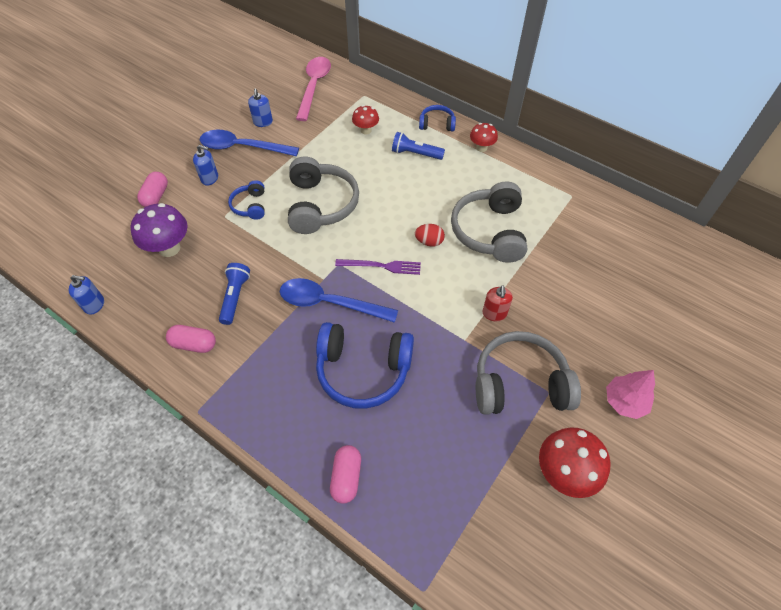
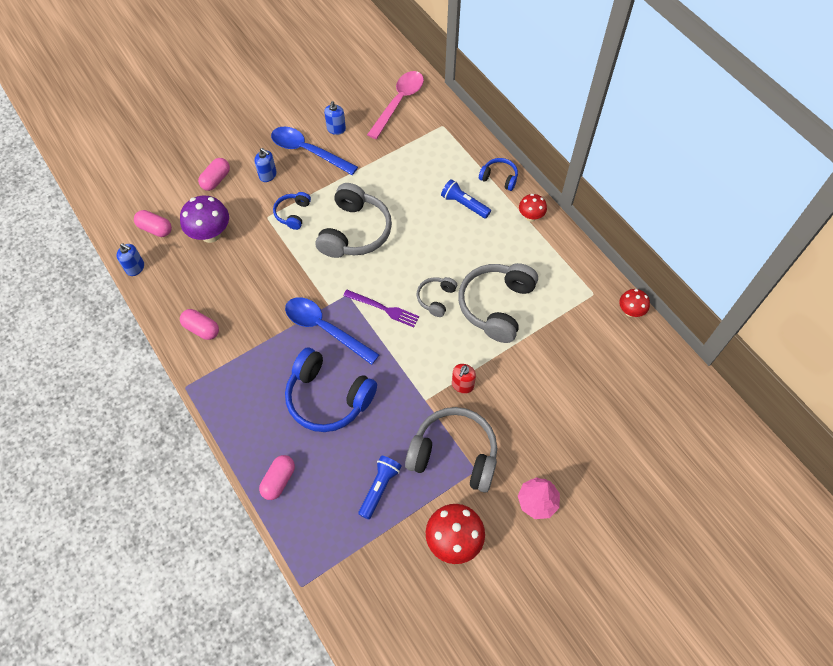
camera: 20 degrees right, 5 degrees up
blue flashlight [219,263,250,325] -> blue flashlight moved to [358,456,402,520]
red mushroom [352,105,379,135] -> red mushroom moved to [619,289,650,317]
red egg [415,224,445,247] -> grey headphones [417,277,457,317]
none -> pink capsule [134,210,172,237]

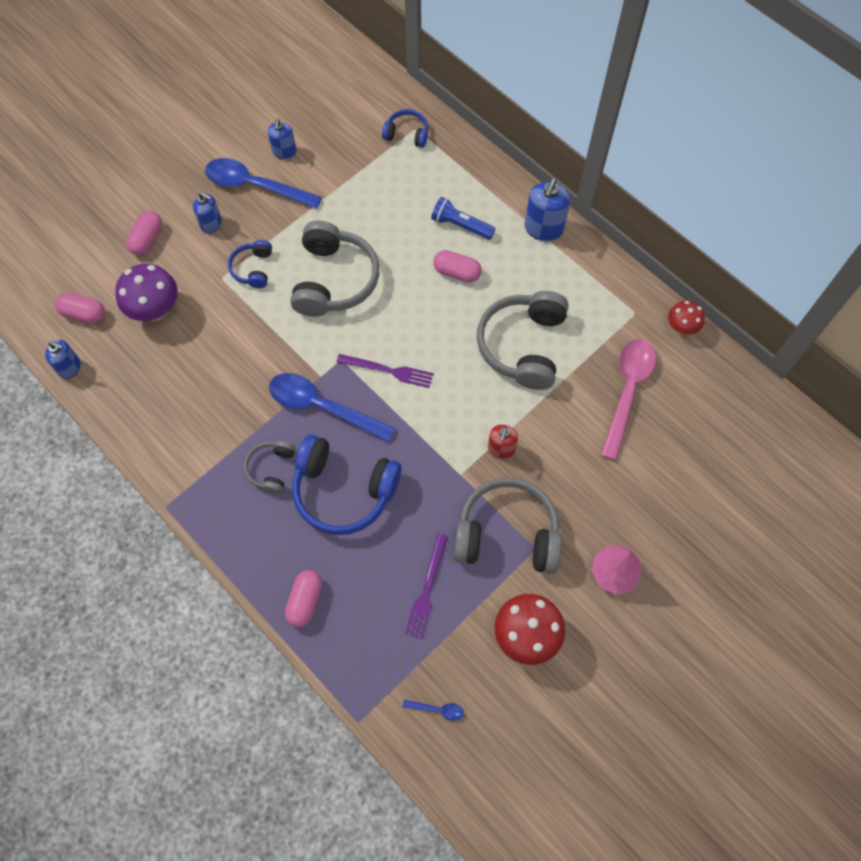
camera: 10 degrees left, 5 degrees up
pink capsule [180,309,219,340] -> pink capsule moved to [433,250,482,283]
blue flashlight [358,456,402,520] -> purple fork [405,533,448,639]
pink spoon [367,71,424,139] -> pink spoon moved to [600,339,656,461]
grey headphones [417,277,457,317] -> grey headphones moved to [244,441,295,494]
blue headphones [479,158,518,191] -> blue headphones moved to [382,109,428,148]
red mushroom [519,194,547,222] -> blue soap dispenser [525,178,570,242]
none -> blue spoon [403,700,464,721]

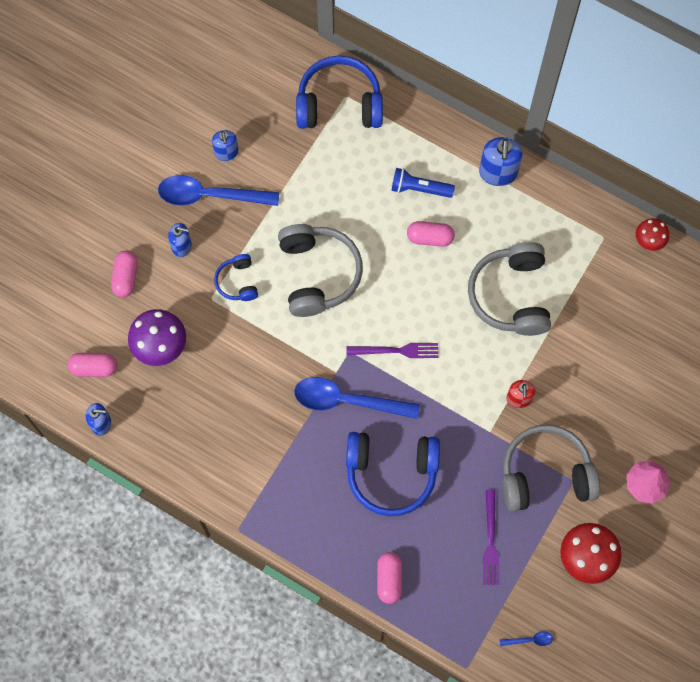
camera: 15 degrees left, 5 degrees up
grey headphones [244,441,295,494] -> none
blue headphones [382,109,428,148] -> blue headphones [296,56,383,129], size x1.96
pink spoon [600,339,656,461] -> none

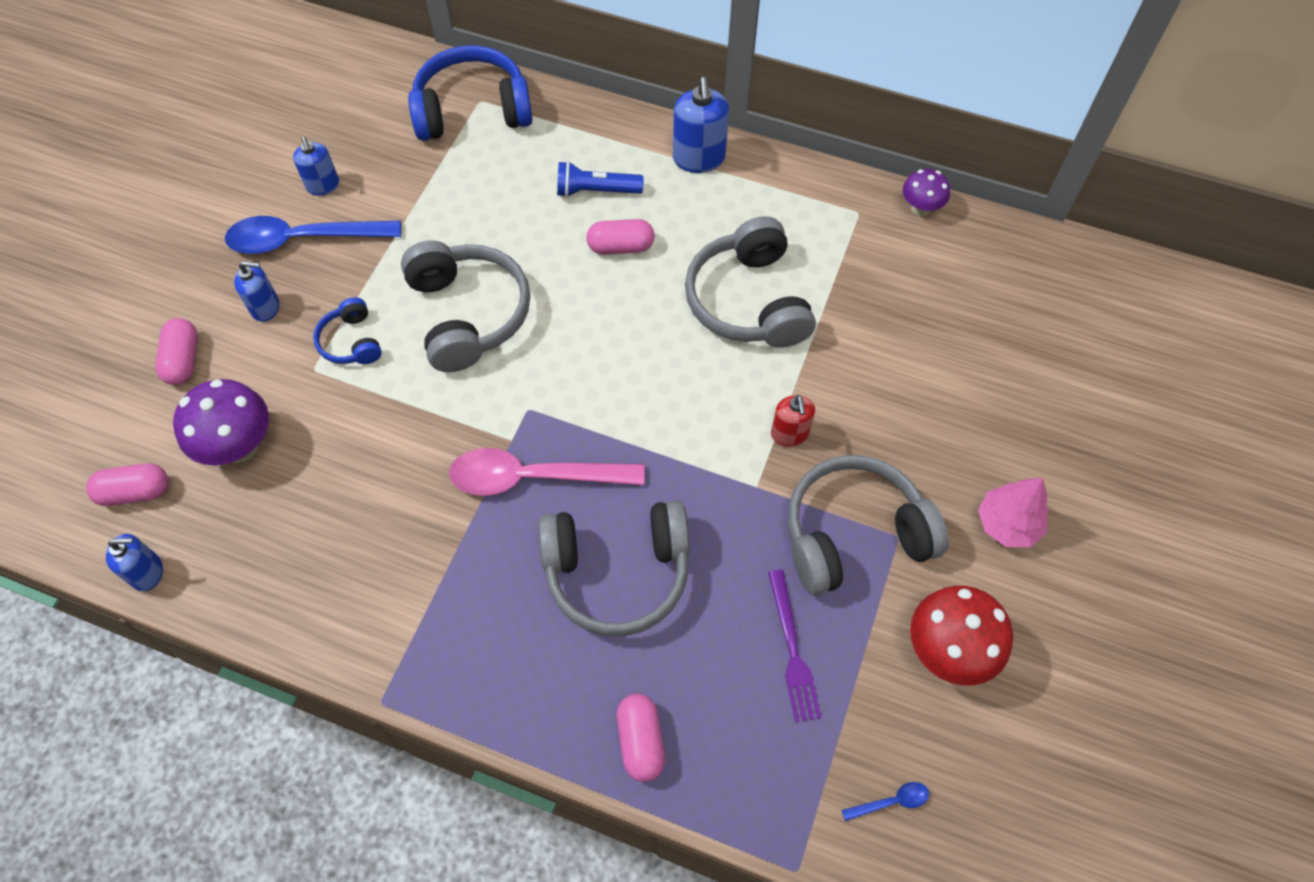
camera: 10 degrees left, 10 degrees down
blue spoon [294,377,420,419] -> pink spoon [449,448,645,496]
purple fork [346,343,438,358] -> none
blue headphones [346,432,440,516] -> grey headphones [538,501,690,636]
red mushroom [636,218,669,251] -> purple mushroom [903,169,950,216]

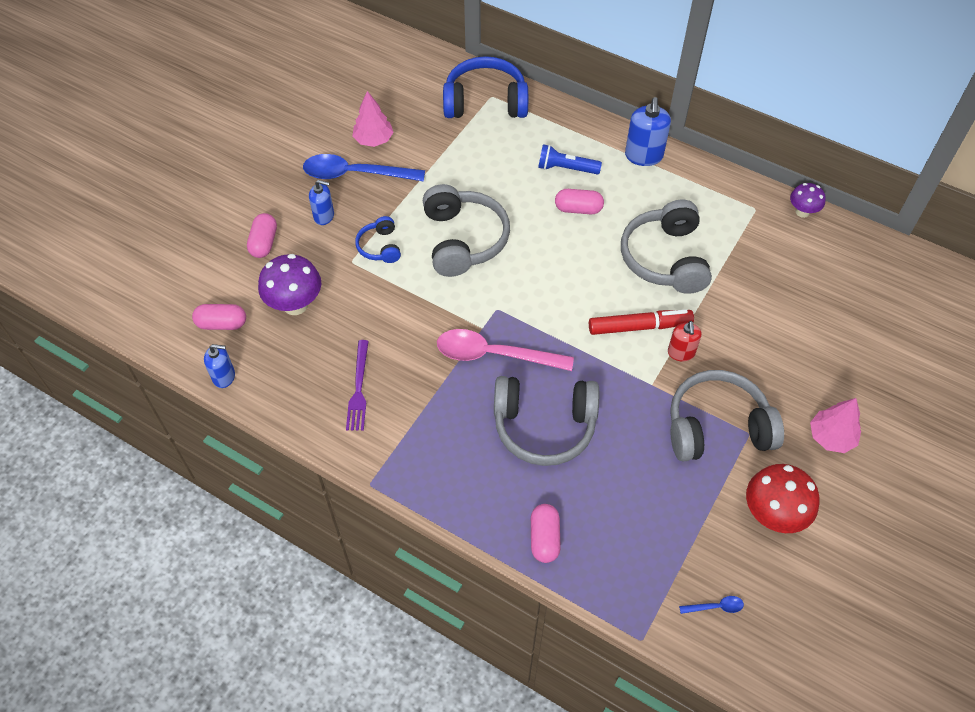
camera: 10 degrees right, 5 degrees down
blue soap dispenser [293,137,339,196] -> pink tree [352,91,393,147]
purple fork [768,570,821,722] -> purple fork moved to [346,340,369,431]
none -> red marker [589,309,694,335]

